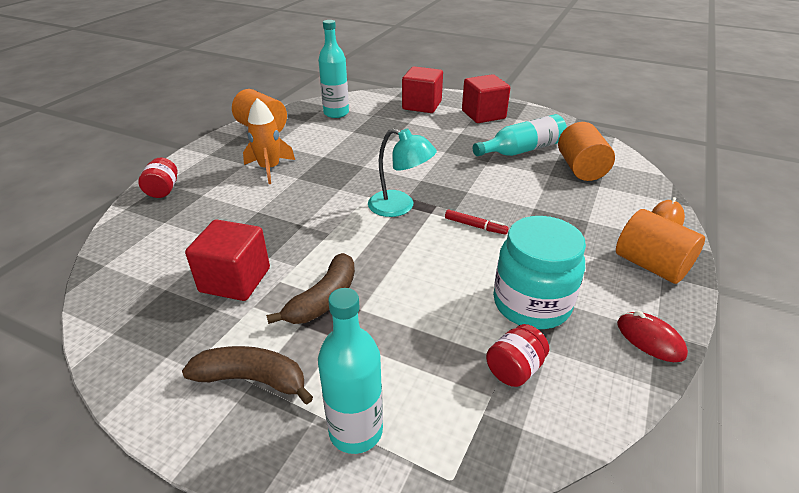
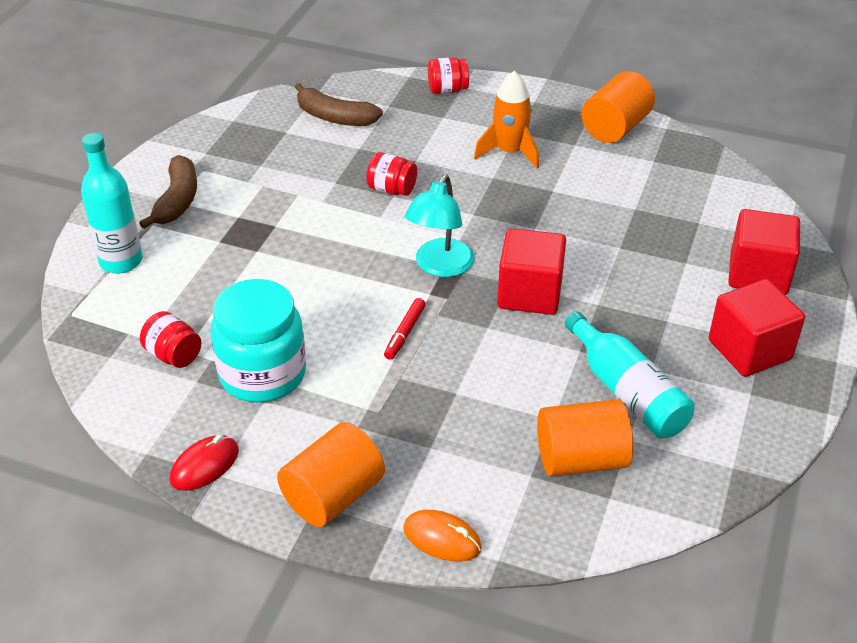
camera: 85 degrees right, 5 degrees up
red cube [185,219,270,301] -> red cube moved to [497,228,566,315]
brown banana [266,253,355,324] -> brown banana moved to [295,83,383,126]
turquoise bottle [318,20,349,118] -> none
none -> red jar [366,152,417,196]

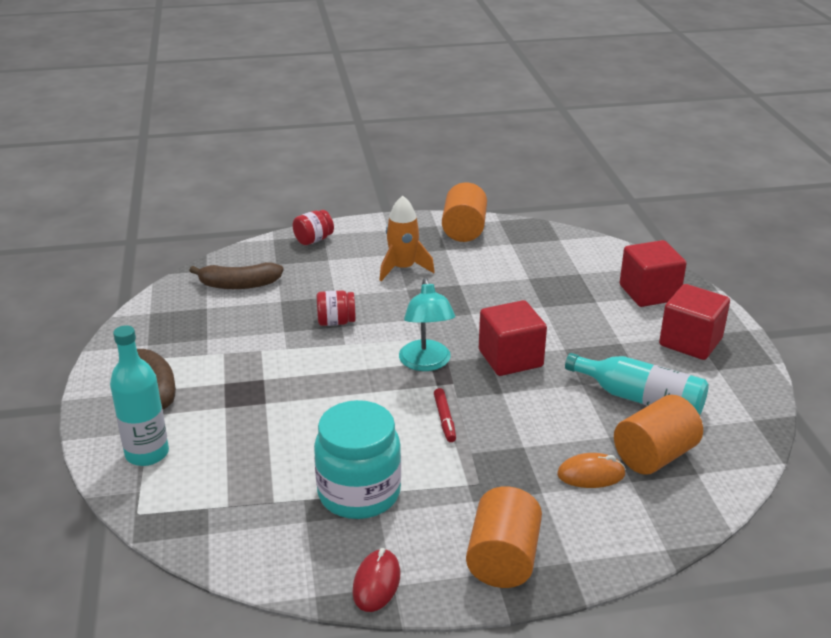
camera: 30 degrees left, 10 degrees down
red jar [140,311,202,368] -> none
orange mouse [403,510,482,562] -> orange mouse moved to [557,453,626,488]

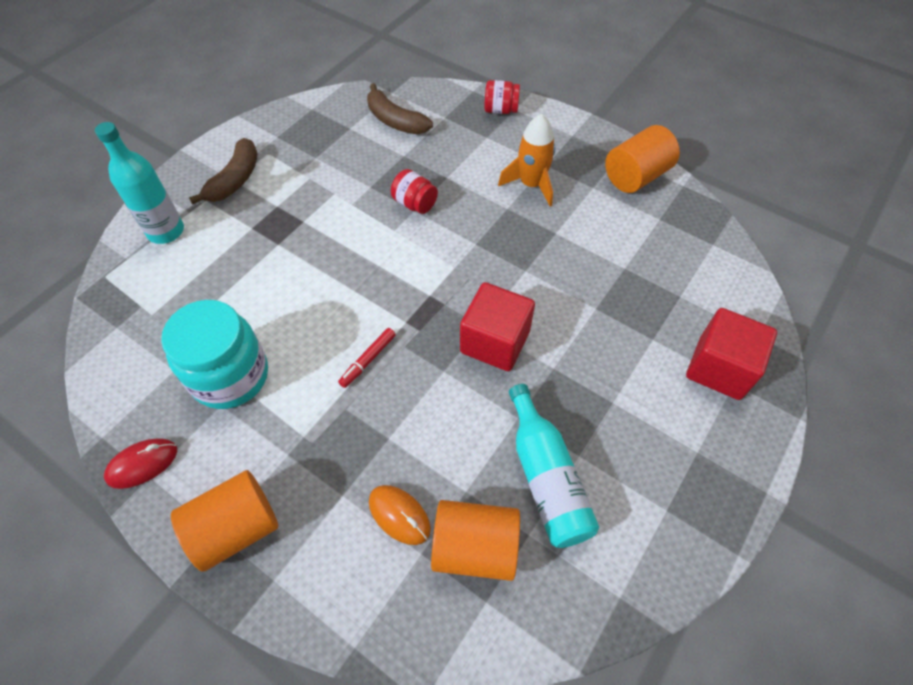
camera: 45 degrees right, 25 degrees up
turquoise lamp [399,278,455,371] -> none
red cube [659,284,730,360] -> none

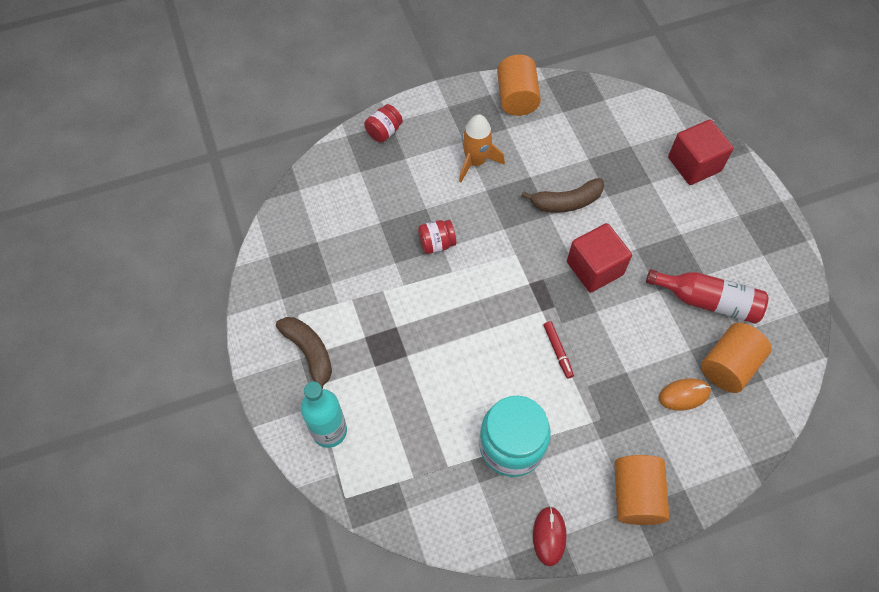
camera: 55 degrees left, 5 degrees up
brown banana [367,83,433,134] -> brown banana moved to [521,178,604,213]
turquoise bottle [509,384,599,548] -> red bottle [646,269,768,324]

